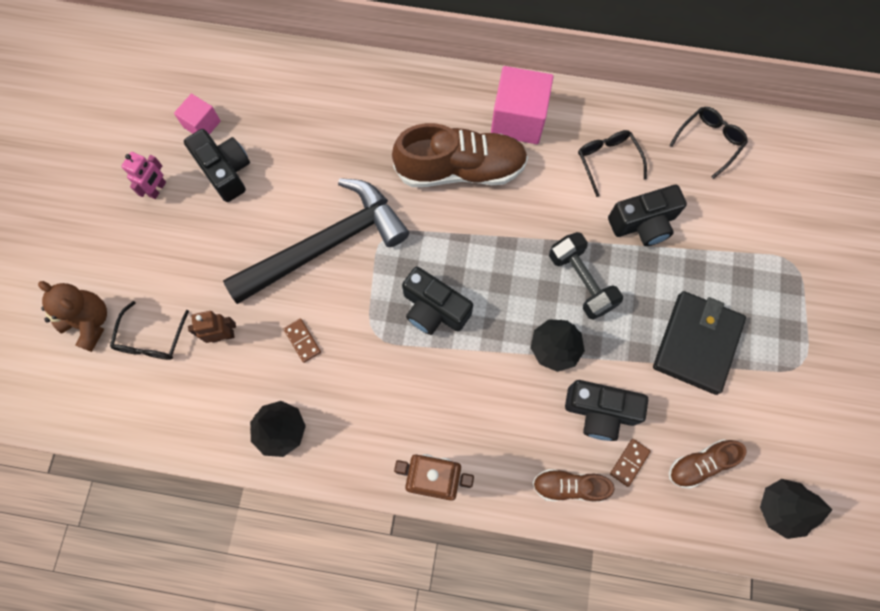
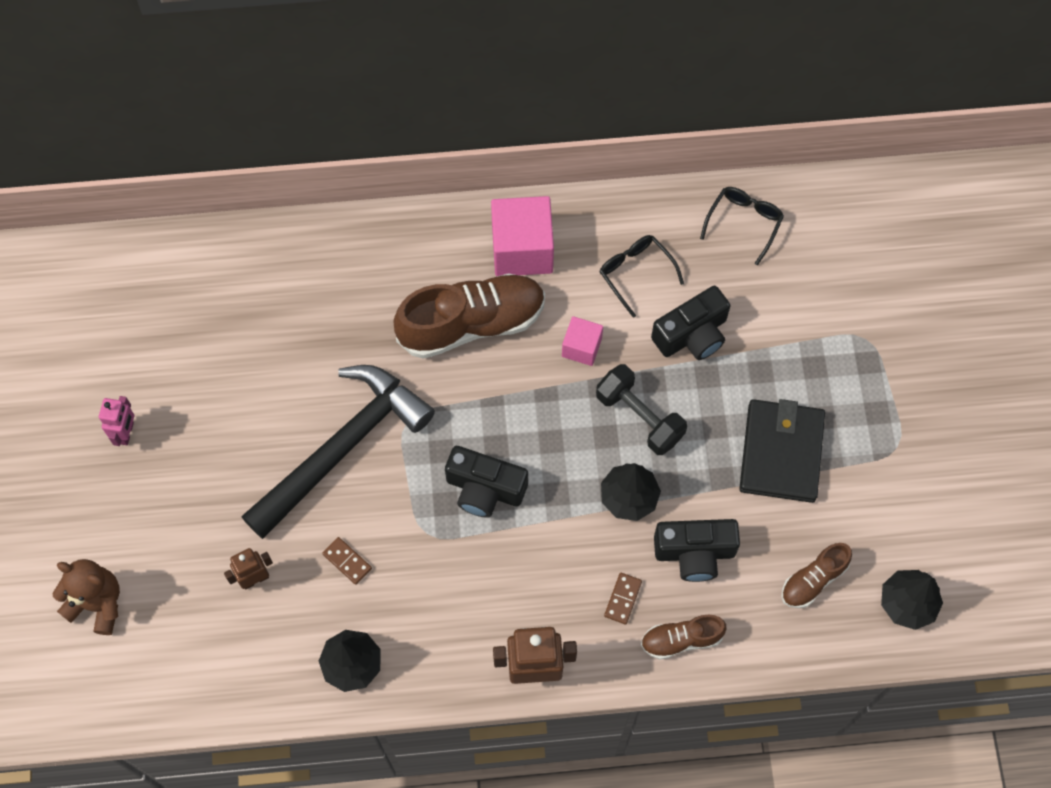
camera: 15 degrees left, 5 degrees down
black glasses [110,301,189,360] -> none
pink cube [174,94,221,135] -> pink cube moved to [562,316,603,366]
black camera [184,129,250,202] -> none
brown domino [610,439,651,487] -> brown domino moved to [604,573,642,624]

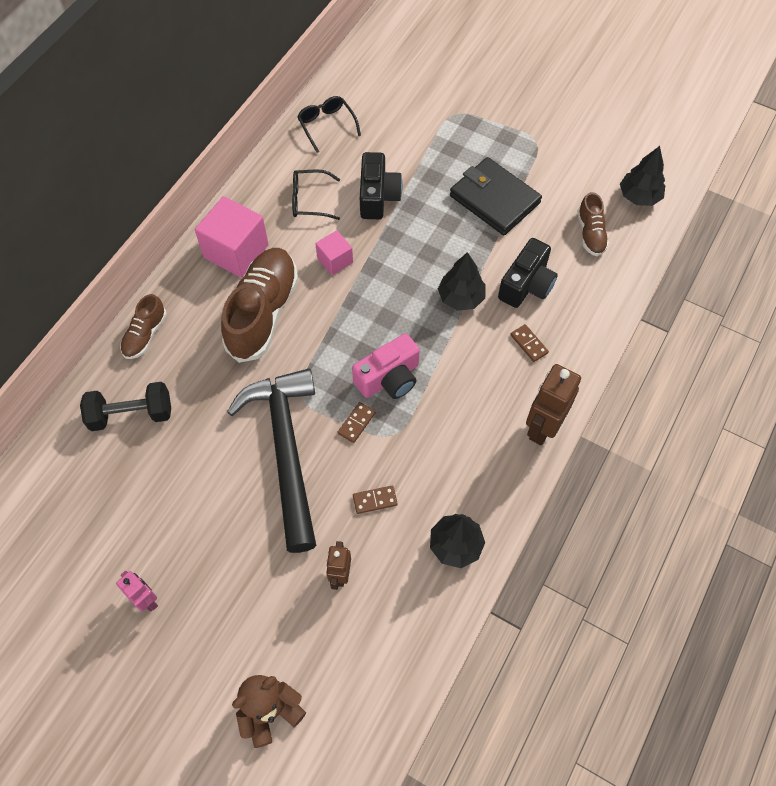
camera: 55 degrees left, 5 degrees down
black camera [445,446,528,518] -> pink camera [352,333,420,399]
black dumbbell [596,364,687,455] -> black dumbbell moved to [80,382,171,431]
brown shoe [641,615,726,660] -> brown shoe moved to [120,294,167,359]
none -> brown domino [338,402,376,443]

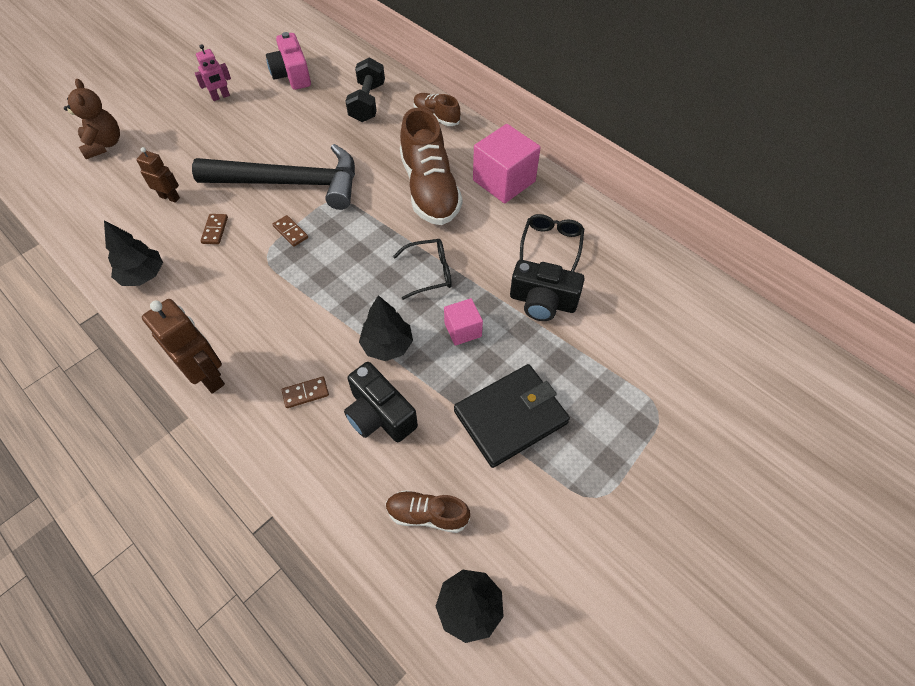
camera: 105 degrees right, 5 degrees down
brown shoe [221,248,298,363] -> brown shoe turned 45 degrees clockwise [400,108,462,225]
black glasses [297,96,361,153] -> black glasses moved to [393,239,452,300]
pink cube [315,230,353,275] -> pink cube moved to [444,298,483,346]
pink camera [352,333,420,399] -> pink camera moved to [266,32,311,90]

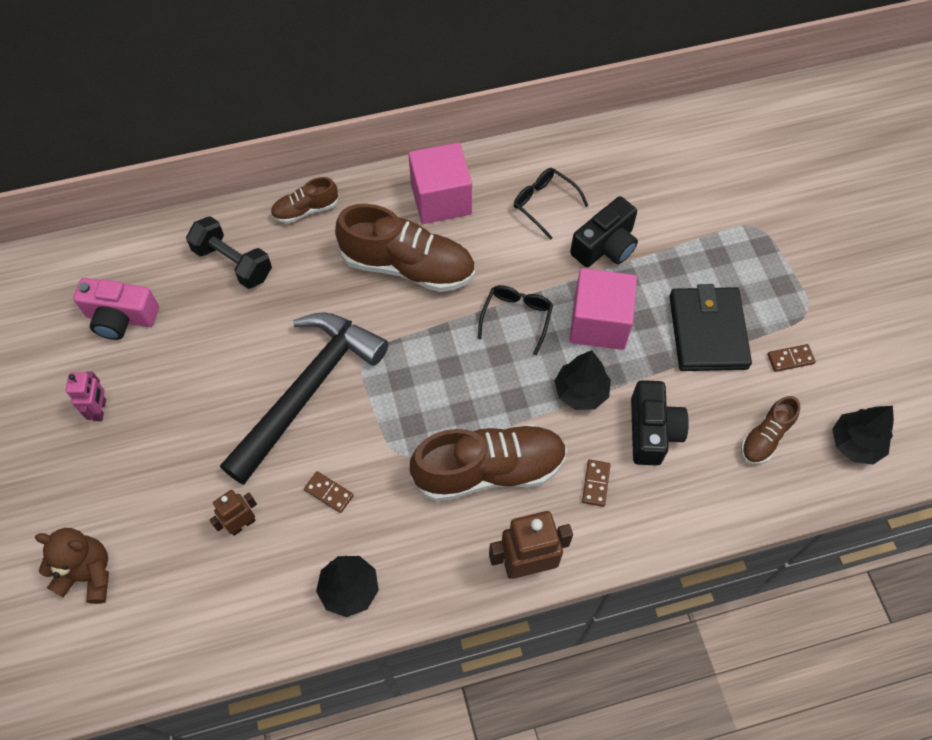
camera: 60 degrees left, 5 degrees up
brown domino [272,215,308,247] -> brown domino moved to [767,344,816,372]
black camera [344,362,418,442] -> black camera turned 75 degrees counterclockwise [631,380,689,465]
pink cube [444,298,483,346] -> pink cube [569,268,637,350], size x1.81
none -> brown shoe [410,424,567,501]

